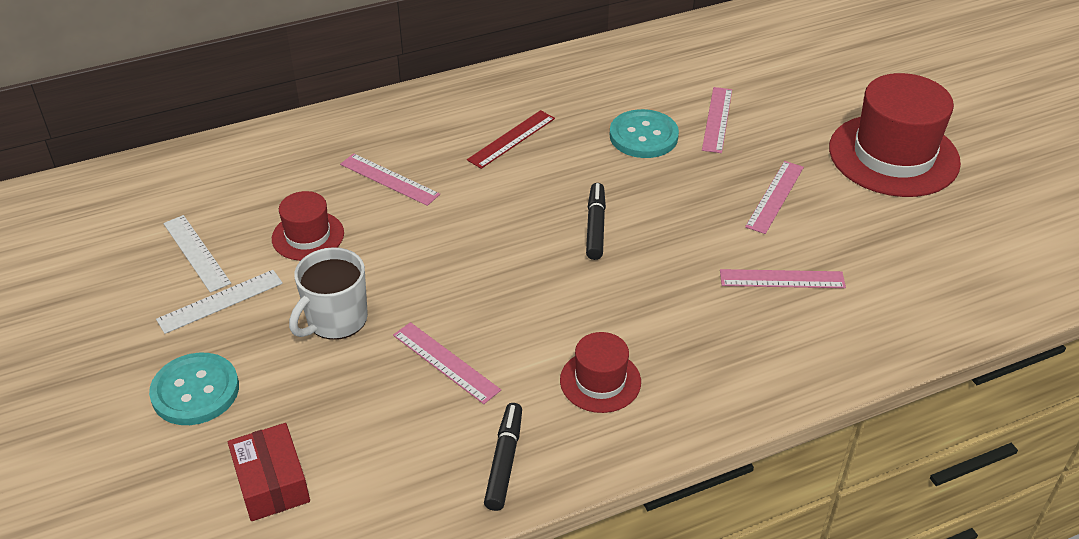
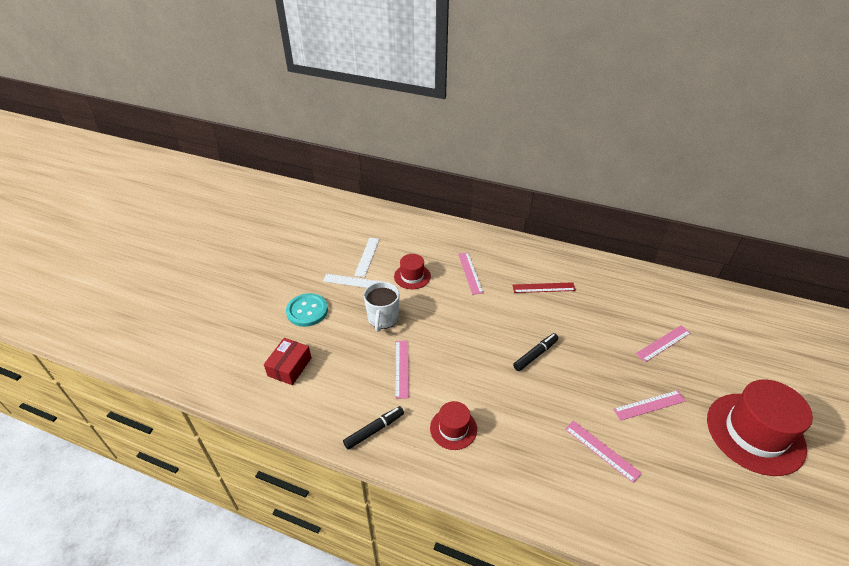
camera: 45 degrees right, 0 degrees up
white mug [289,247,368,340] -> white mug turned 75 degrees counterclockwise [364,282,400,332]
turquoise button [610,109,679,158] -> none

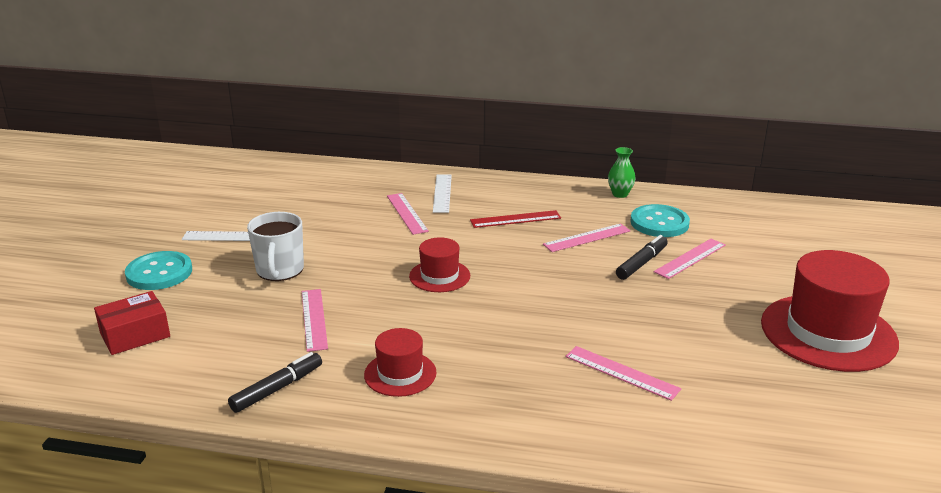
camera: 10 degrees left, 15 degrees down
red box [264,338,312,385] -> red box turned 45 degrees clockwise [94,291,170,355]
white ruler [354,238,379,277] -> white ruler moved to [433,174,452,213]
red hat [394,254,431,289] -> red hat moved to [409,237,470,292]
black marker [513,333,558,371] -> black marker moved to [616,235,668,280]
pink ruler [613,390,686,421] -> pink ruler moved to [543,223,631,252]
none -> green vase [608,147,636,198]
none -> turquoise button [630,204,690,237]

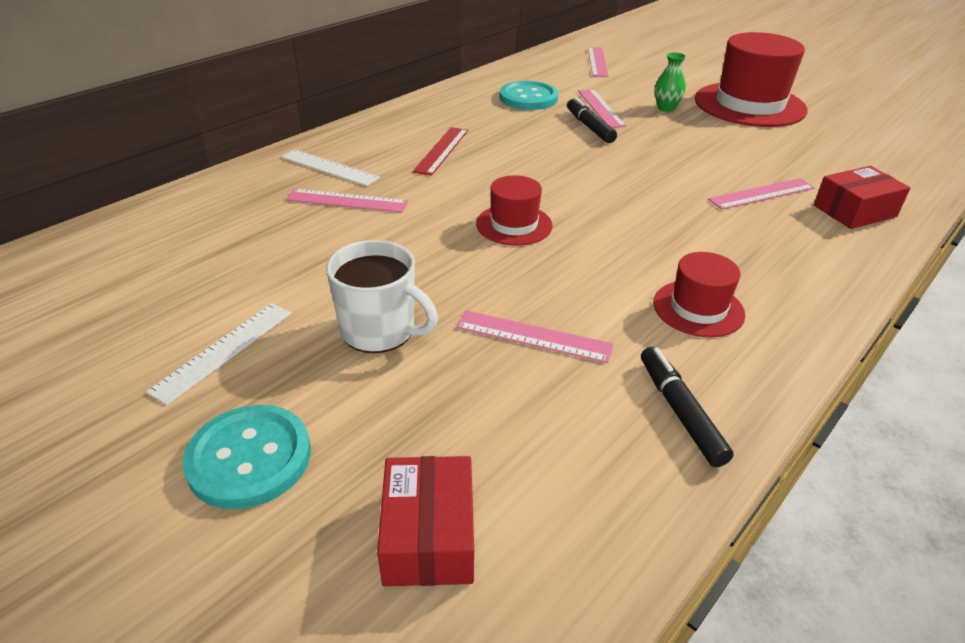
camera: 60 degrees left, 10 degrees up
pink ruler [543,223,631,252] -> pink ruler moved to [588,47,608,77]
green vase [608,147,636,198] -> green vase moved to [655,52,686,112]
none -> red box [814,166,910,229]

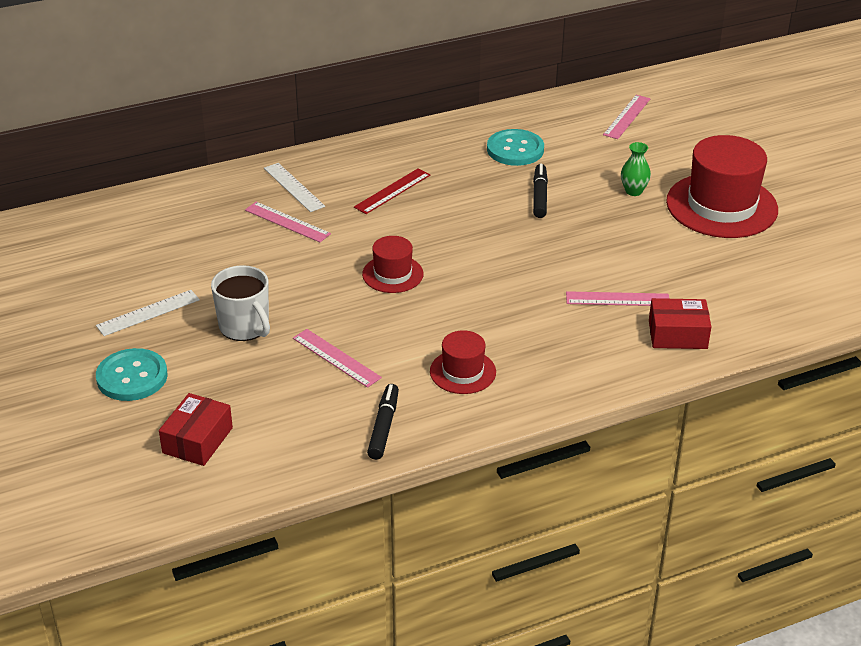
camera: 25 degrees right, 0 degrees up
pink ruler [578,89,626,128] -> none

